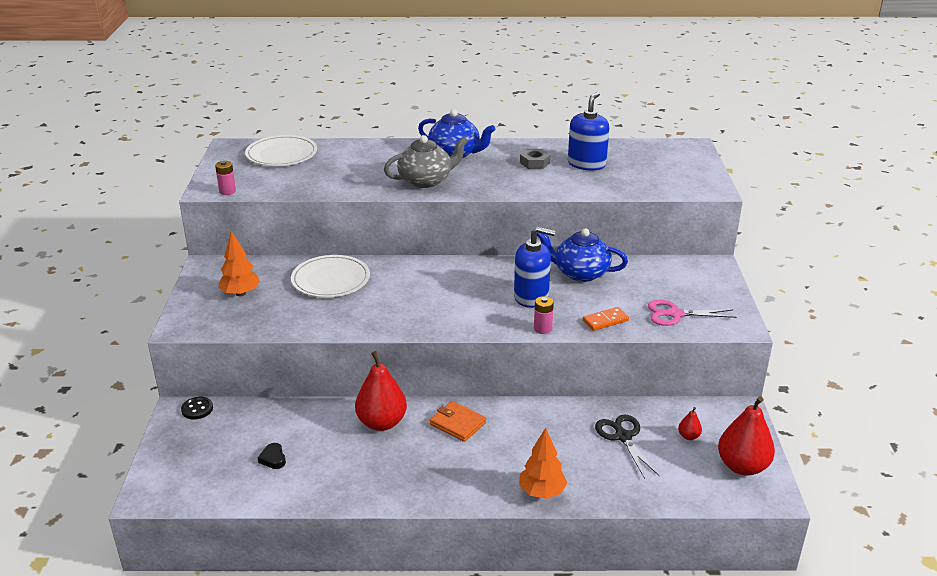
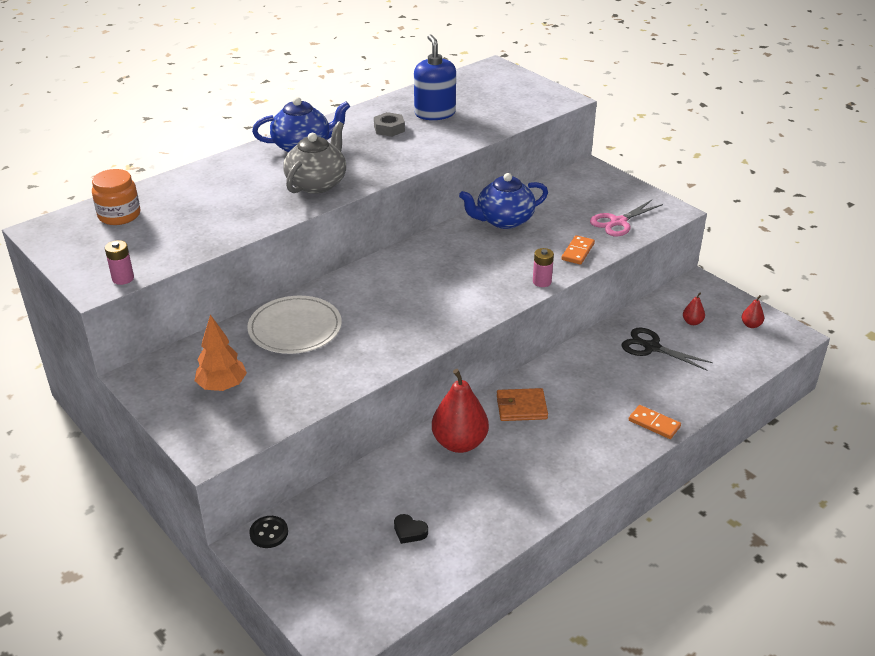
camera: 40 degrees left, 5 degrees up
white plate [245,135,317,166] -> orange jar [92,169,141,225]
blue soap dispenser [514,227,555,308] -> none
orange tree [519,428,567,499] -> orange domino [629,405,681,439]
red pear [718,396,775,476] -> red pear [742,295,764,328], size x0.44

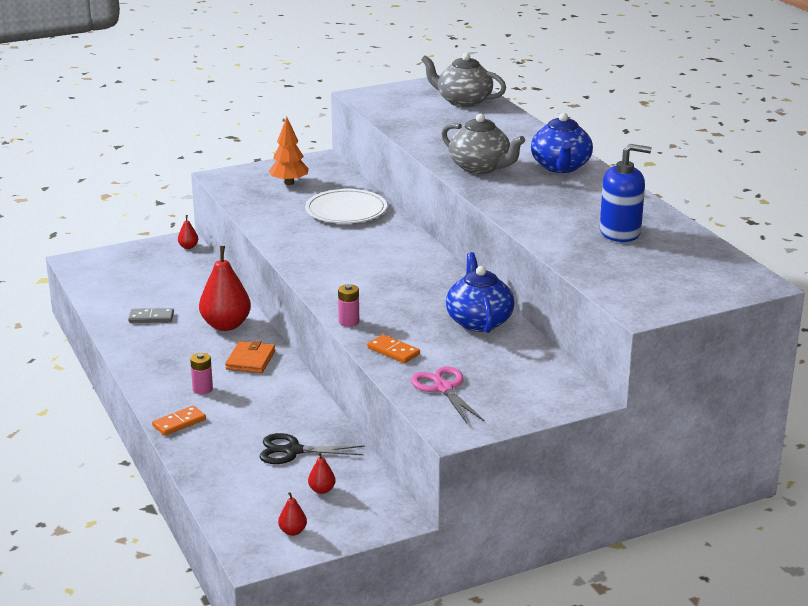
camera: 105 degrees right, 10 degrees down
orange jar [92,169,141,225] -> grey teapot [421,53,506,107]
pink battery [105,240,134,285] -> pink battery moved to [190,353,213,394]
black button [249,516,288,548] -> red pear [178,215,198,249]
grey nut [374,112,405,137] -> none
black heart [394,514,428,544] -> none
black scissors [622,328,713,371] -> black scissors turned 135 degrees counterclockwise [259,433,365,464]
none -> grey domino [128,308,174,323]

